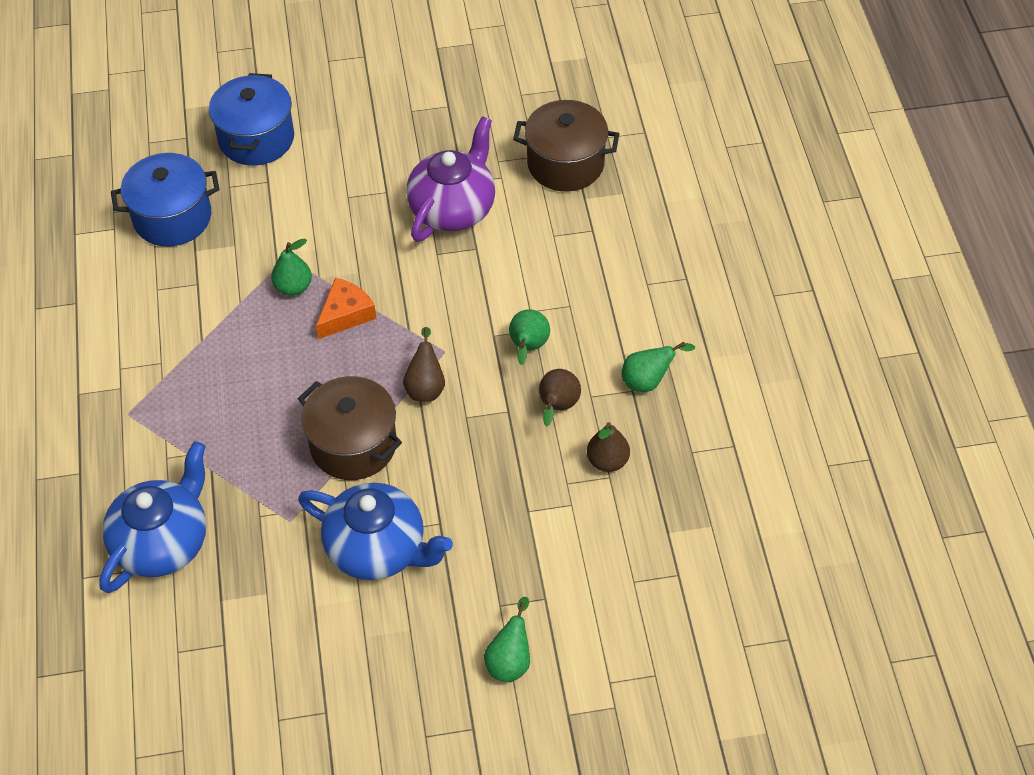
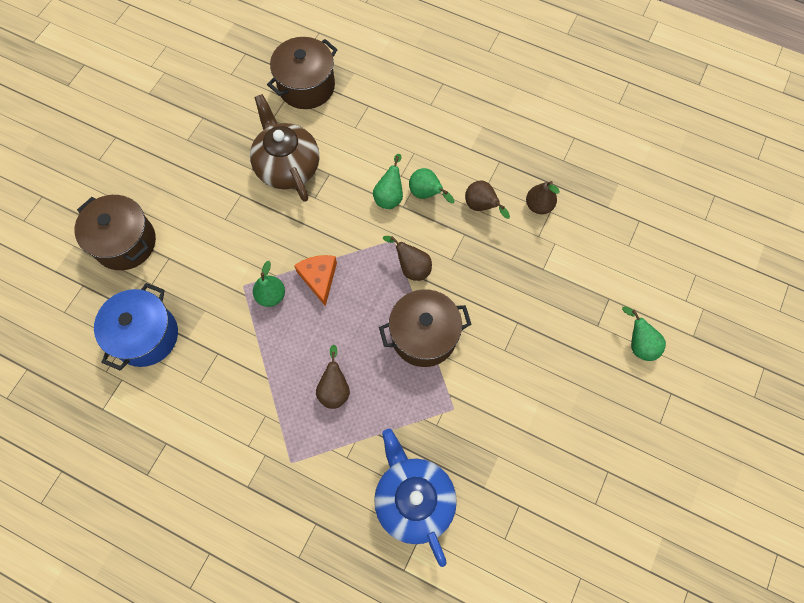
camera: 55 degrees left, 15 degrees up
blue pot [209,73,294,166] -> brown pot [75,195,156,270]
blue teapot [298,483,453,580] -> none
purple teapot [406,116,495,242] -> brown teapot [250,94,319,202]
green pear [622,342,695,392] -> green pear moved to [373,154,403,209]
none -> brown pear [316,345,350,409]

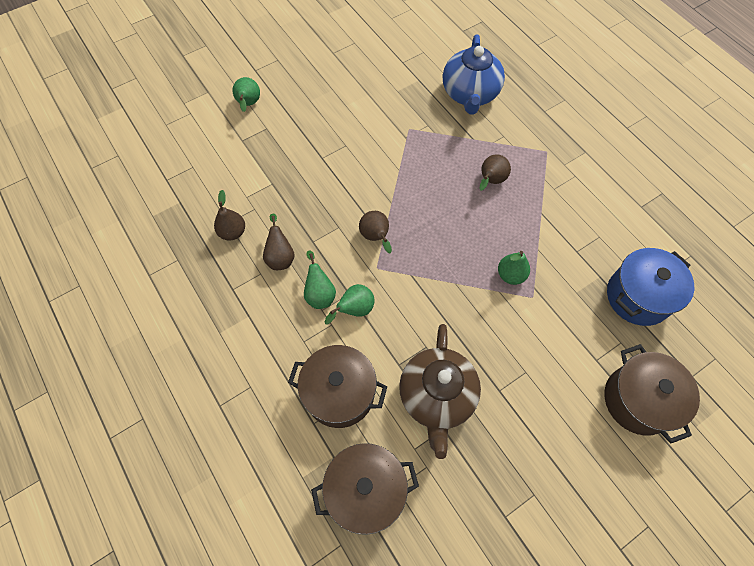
camera: 150 degrees left, 5 degrees down
orange cheese [294,255,337,307] -> none
brown pot [379,289,471,367] -> brown pot moved to [288,345,387,428]

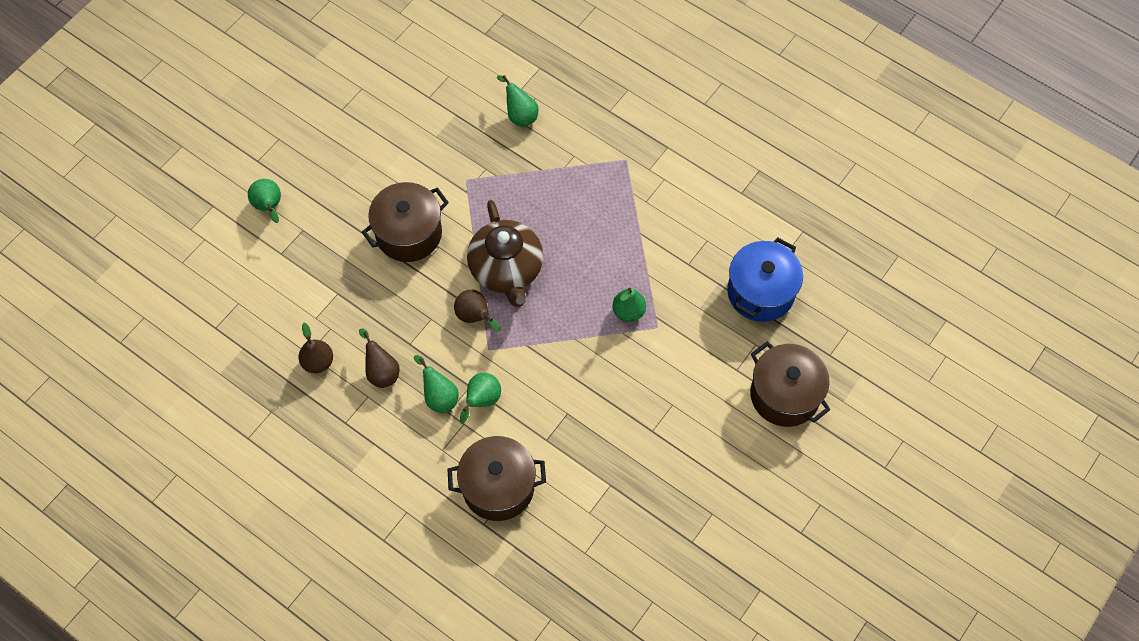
camera: 20 degrees left, 0 degrees up
brown pot [311,443,419,535] -> brown pot moved to [362,182,449,262]
brown teapot [399,324,481,459] -> brown teapot moved to [467,200,543,307]
blue teapot [443,34,505,115] -> green pear [497,75,539,127]
brown pear [479,154,511,191] -> none

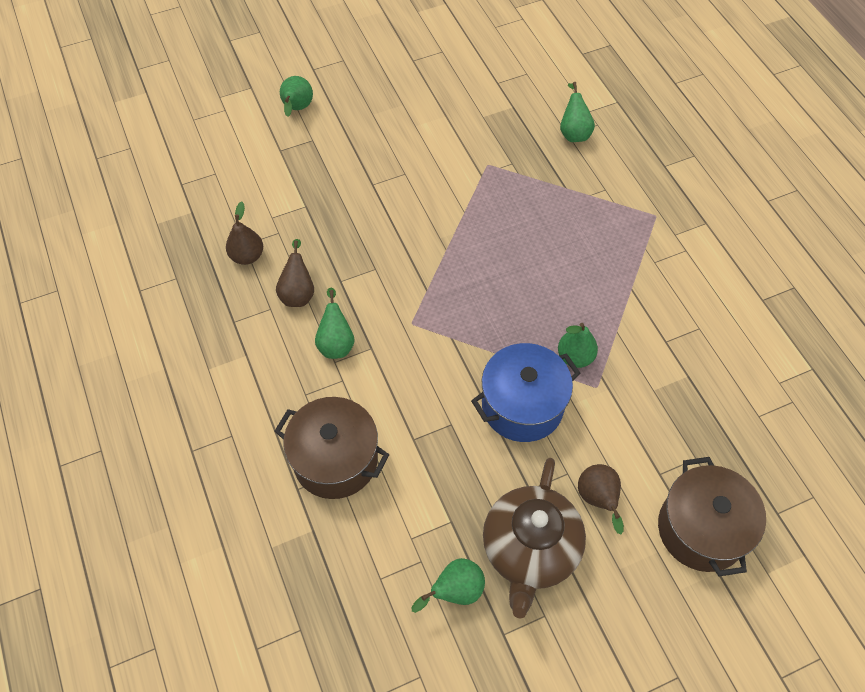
camera: 30 degrees right, 5 degrees down
brown pot [362,182,449,262] -> none
brown pear [454,290,500,331] -> brown pear moved to [578,464,624,534]
green pear [460,373,501,424] -> green pear moved to [412,558,485,613]
brown teapot [467,200,543,307] -> brown teapot moved to [483,458,586,619]
blue pot [727,238,803,322] -> blue pot moved to [471,343,581,442]

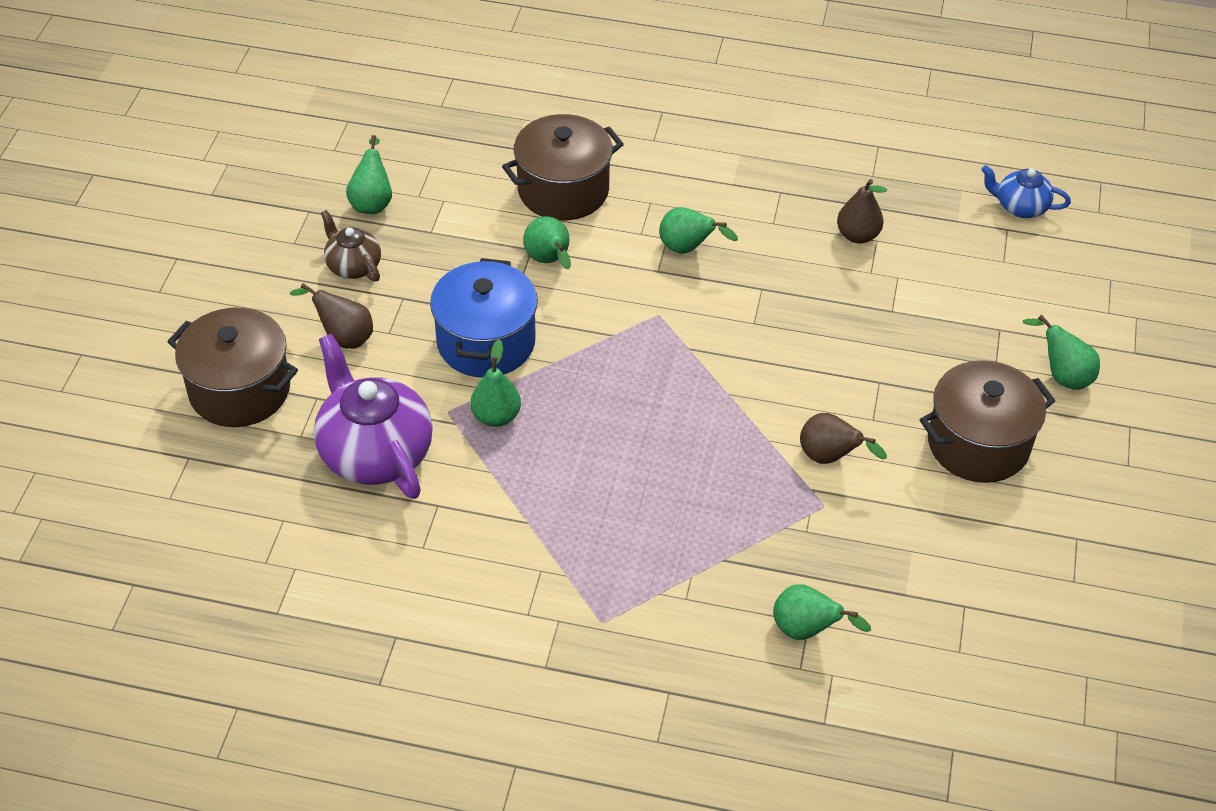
camera: 125 degrees right, 10 degrees down
brown pear [276,239,314,307] -> brown pear moved to [800,413,887,464]
brown teapot [483,458,586,619] -> brown teapot [321,210,381,282], size x0.53
none -> purple teapot [314,334,433,499]
none -> green pear [523,216,571,269]
none -> brown pot [920,360,1055,483]
none -> blue teapot [981,165,1071,218]

